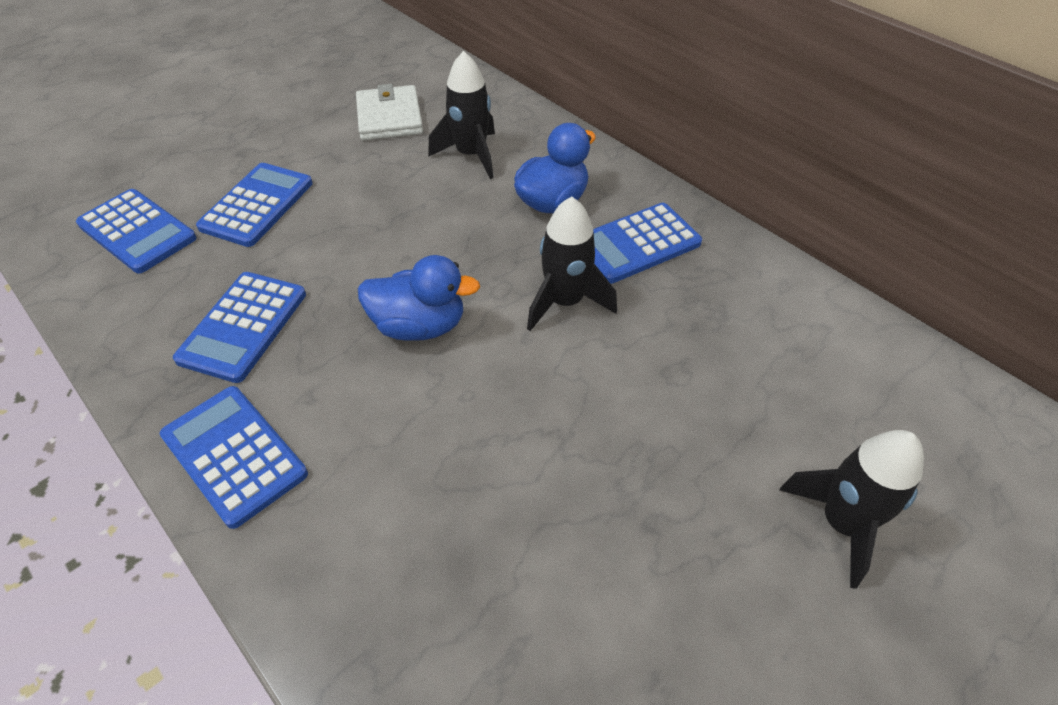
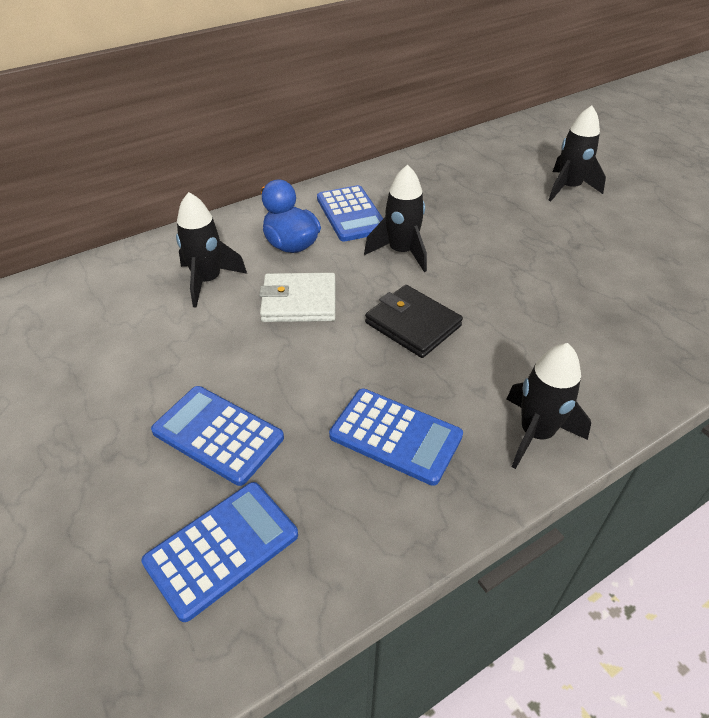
camera: 80 degrees left, 5 degrees down
blue calculator [160,386,308,529] -> black rocket [507,343,591,469]
white wallet [356,84,423,141] -> white wallet moved to [259,273,335,322]
blue duck [358,255,480,341] -> black wallet [365,285,463,358]

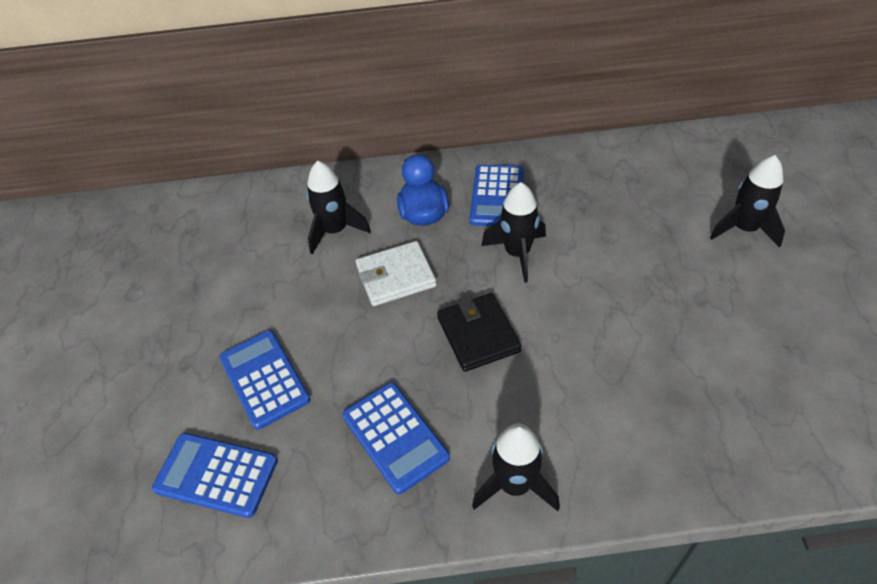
camera: 30 degrees right, 5 degrees up
blue calculator [141,482,298,622] -> blue calculator turned 150 degrees counterclockwise [152,433,278,518]
white wallet [259,273,335,322] -> white wallet turned 45 degrees counterclockwise [356,241,437,306]

